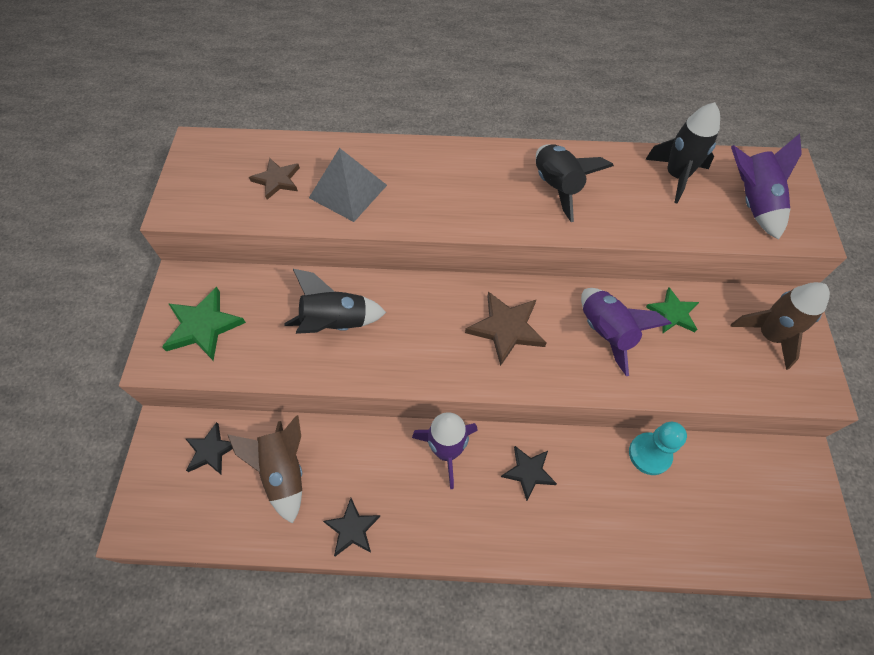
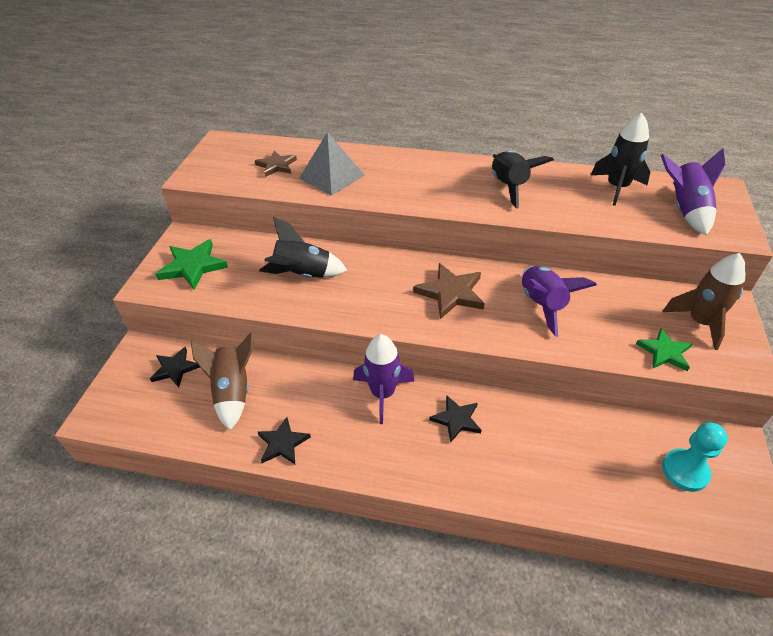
camera: 10 degrees right, 15 degrees down
turquoise pawn [629,422,687,475] -> turquoise pawn moved to [662,422,728,492]
green star [646,288,699,333] -> green star moved to [636,328,692,371]

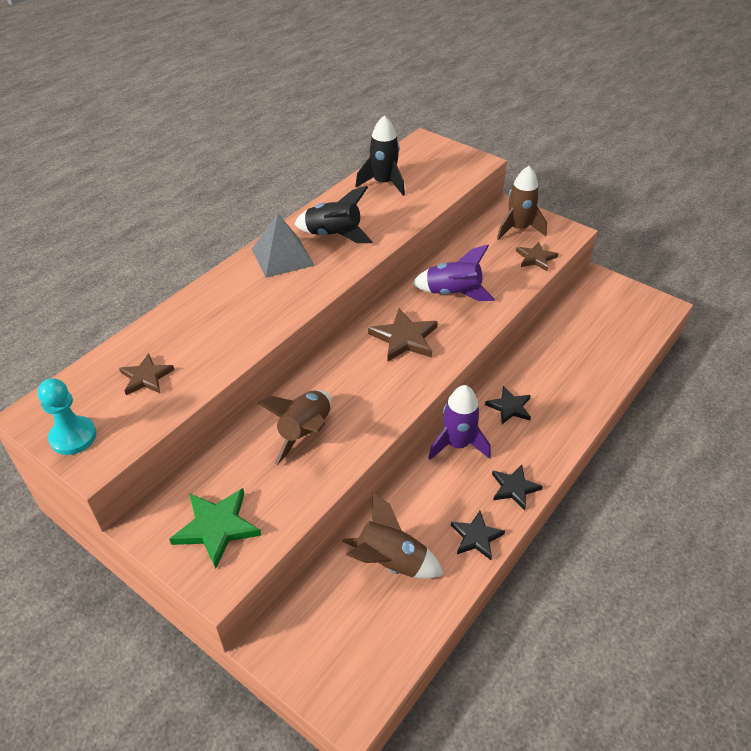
camera: 65 degrees left, 0 degrees up
black star [150,347,200,387] -> black star moved to [492,465,543,510]
black rocket [259,217,347,278] -> brown rocket [257,390,331,465]
grey pyramid [299,132,365,196] -> grey pyramid moved to [252,214,315,278]
green star [636,328,692,371] -> brown star [516,242,558,271]
purple rocket [661,148,725,235] -> none
turquoise pawn [662,422,728,492] -> turquoise pawn moved to [37,378,96,455]

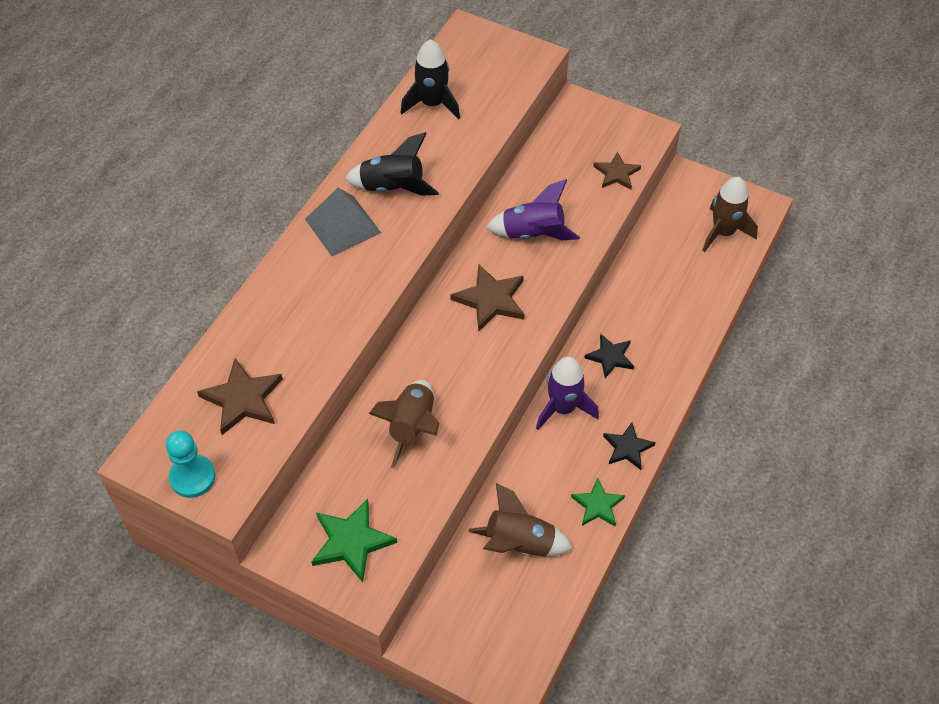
camera: 10 degrees left, 10 degrees up
brown star [119,353,174,395] -> brown star [197,358,283,435], size x1.51
black star [451,511,505,560] -> green star [571,478,625,527]
brown rocket [497,166,547,240] -> brown rocket moved to [702,177,758,252]

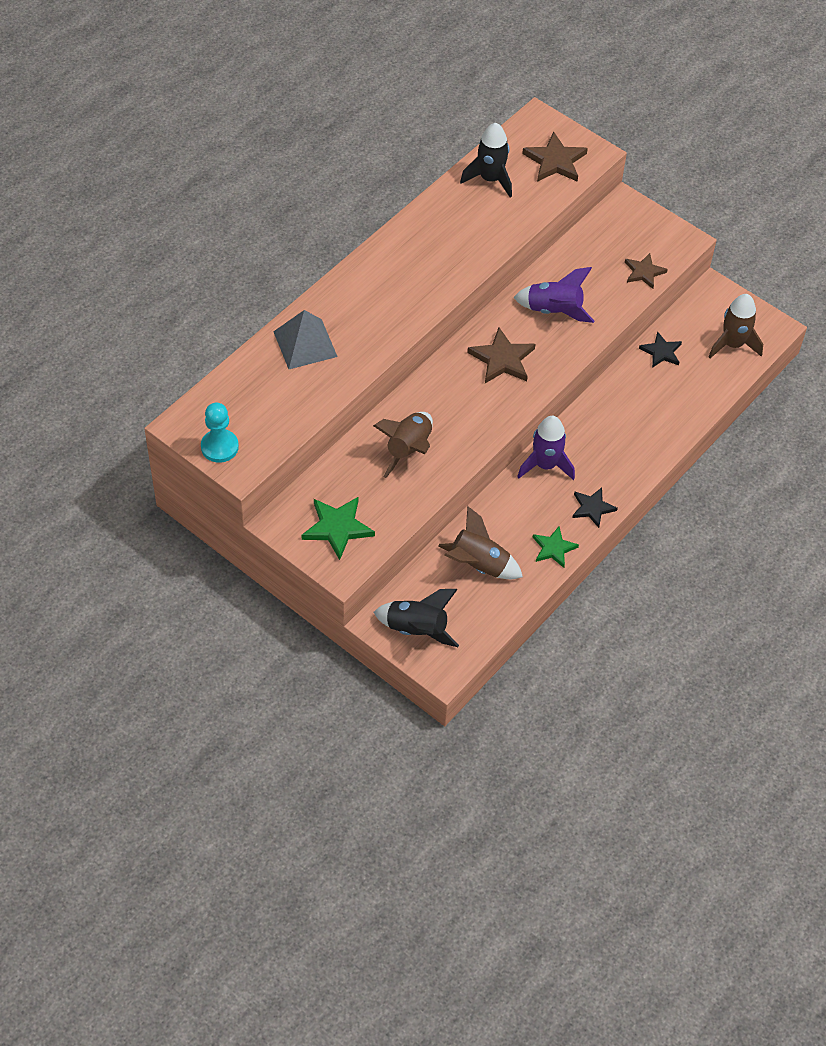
camera: 10 degrees right, 0 degrees up
brown star [197,358,283,435] -> brown star moved to [522,132,588,182]
grey pyramid [305,188,381,256] -> grey pyramid moved to [273,310,338,369]
black rocket [345,132,439,196] -> black rocket moved to [374,589,459,647]
black star [585,334,634,378] -> black star moved to [639,331,682,368]

